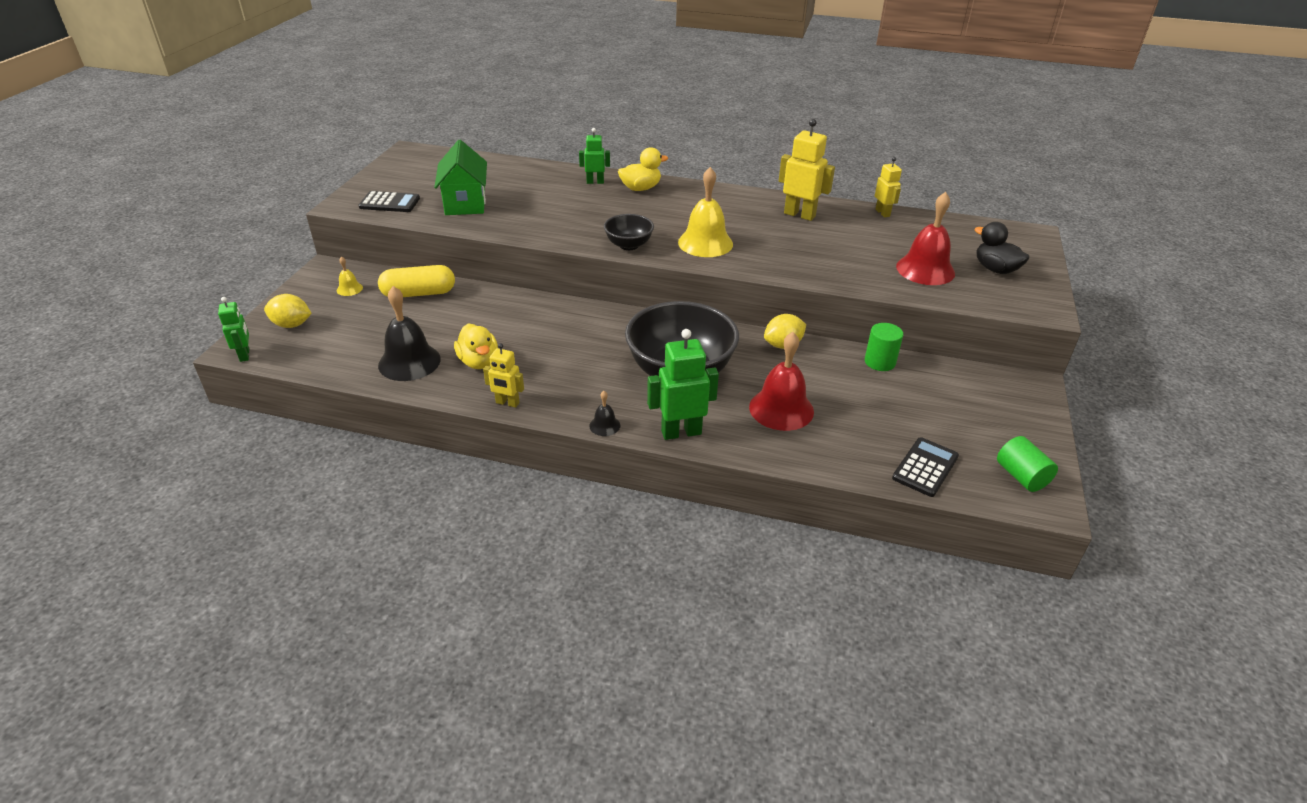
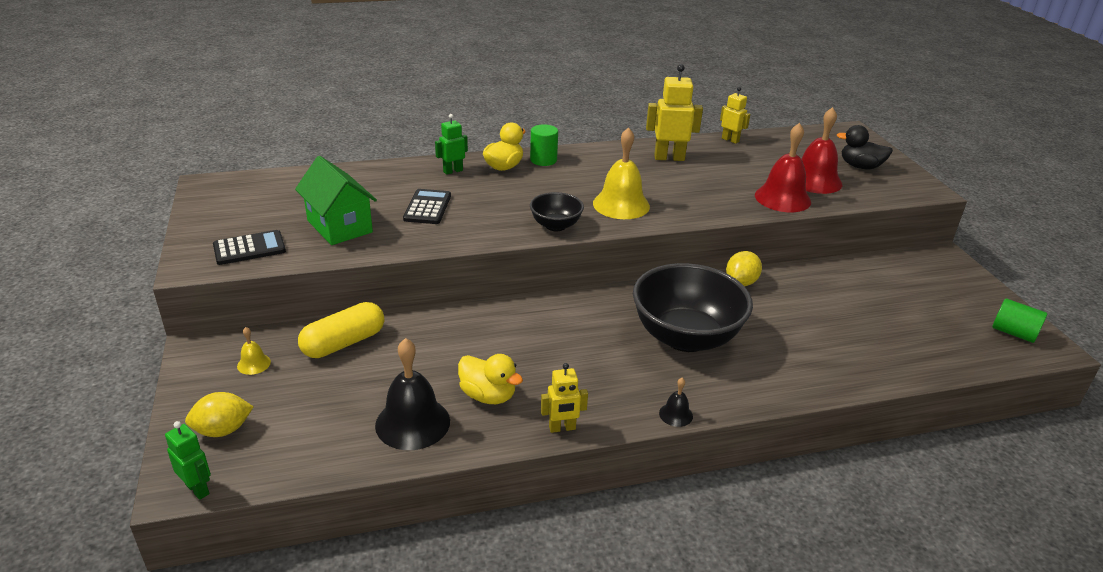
camera: 30 degrees left, 5 degrees down
green robot [647,329,719,440] -> none
red bell [749,332,814,431] -> red bell moved to [755,123,811,212]
green cylinder [865,323,903,371] -> green cylinder moved to [530,124,558,166]
black calculator [892,437,959,497] -> black calculator moved to [403,189,451,224]

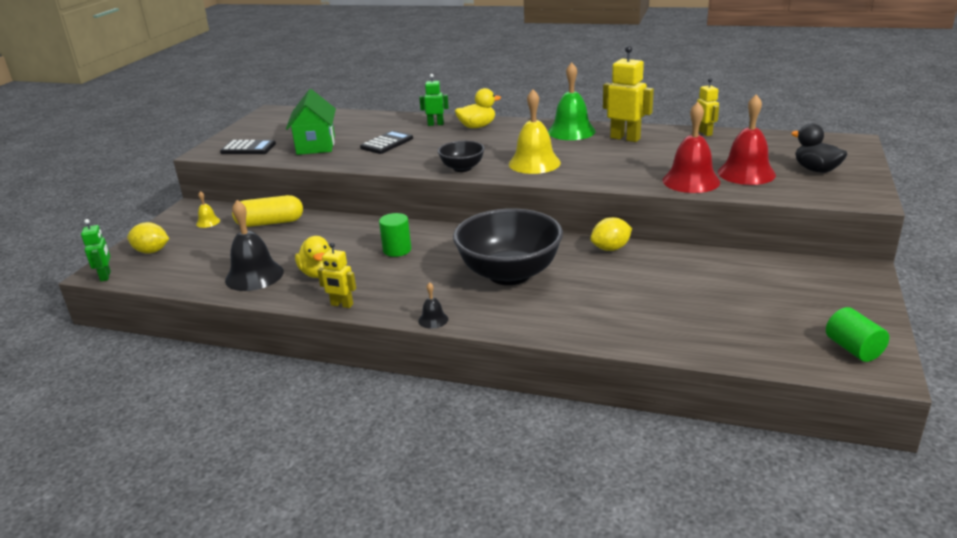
camera: 35 degrees right, 5 degrees down
green cylinder [530,124,558,166] -> green cylinder moved to [379,213,411,257]
none -> green bell [548,62,596,140]

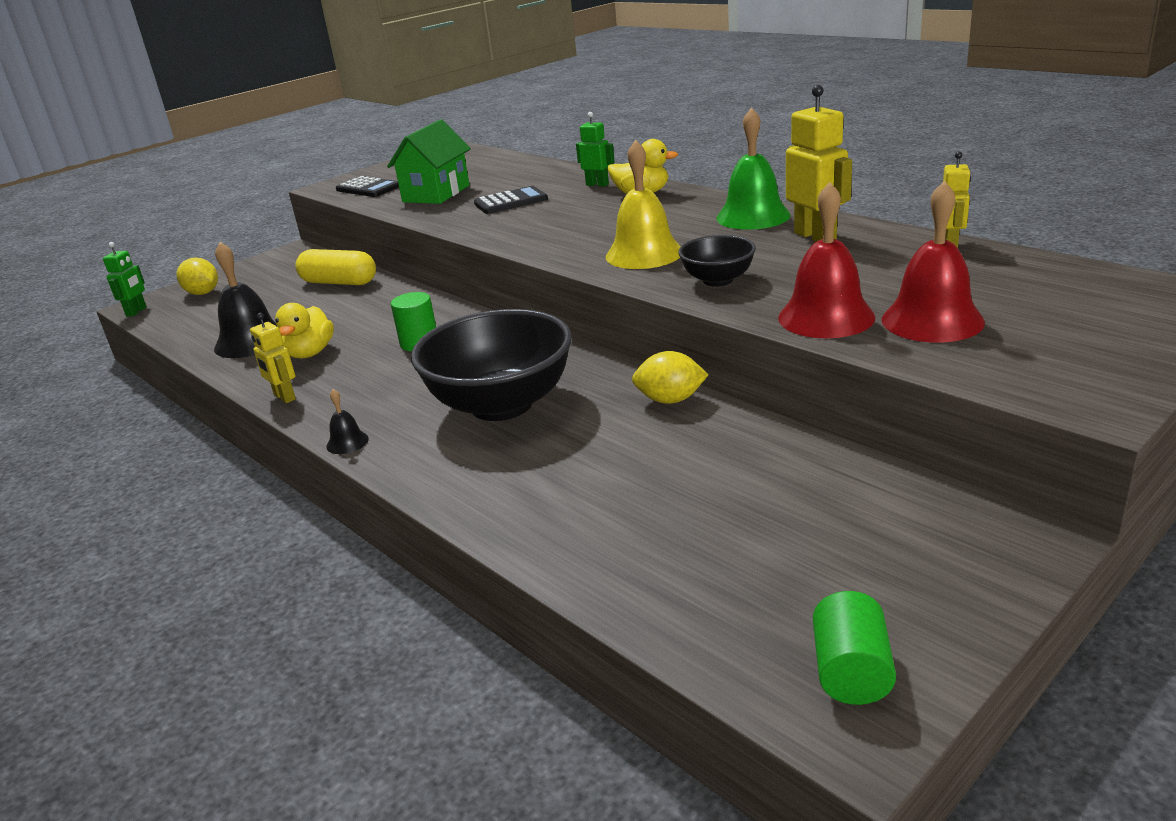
camera: 30 degrees right, 0 degrees up
yellow bell [196,191,220,228] -> none
black bowl [438,141,485,172] -> black bowl moved to [678,235,756,287]
black duck [791,123,847,173] -> none

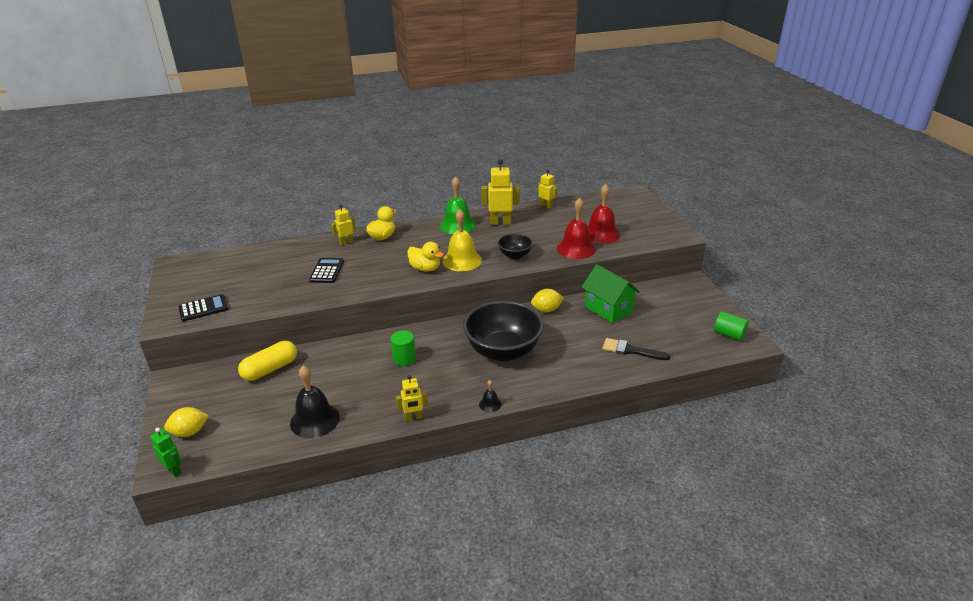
camera: 65 degrees left, 5 degrees up
yellow duck [275,303,334,358] -> yellow duck moved to [407,242,444,272]
green house [387,119,471,204] -> green house moved to [582,264,640,323]
green robot [576,112,615,187] -> yellow robot [331,204,355,246]
yellow lemon [632,351,708,404] -> yellow lemon turned 45 degrees clockwise [531,289,564,312]
none -> black brush [602,338,670,360]

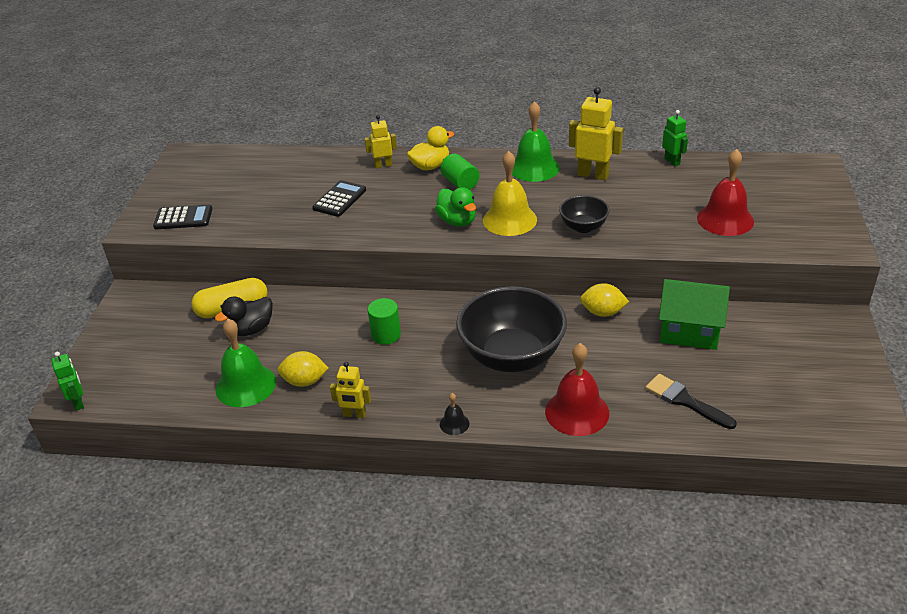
camera: 25 degrees right, 5 degrees up
yellow lemon [164,407,209,437] -> yellow lemon moved to [278,351,328,387]
black bell [290,365,340,438] -> green bell [216,319,276,407]
yellow duck [407,242,444,272] -> green duck [435,187,476,227]
yellow robot [538,169,557,209] -> green robot [662,110,688,167]
red bell [557,198,596,259] -> red bell moved to [545,343,609,436]
green house [582,264,640,323] -> green house turned 60 degrees counterclockwise [659,279,730,350]
green cylinder [714,311,749,341] -> green cylinder moved to [440,154,479,190]
none -> black duck [215,296,273,336]

